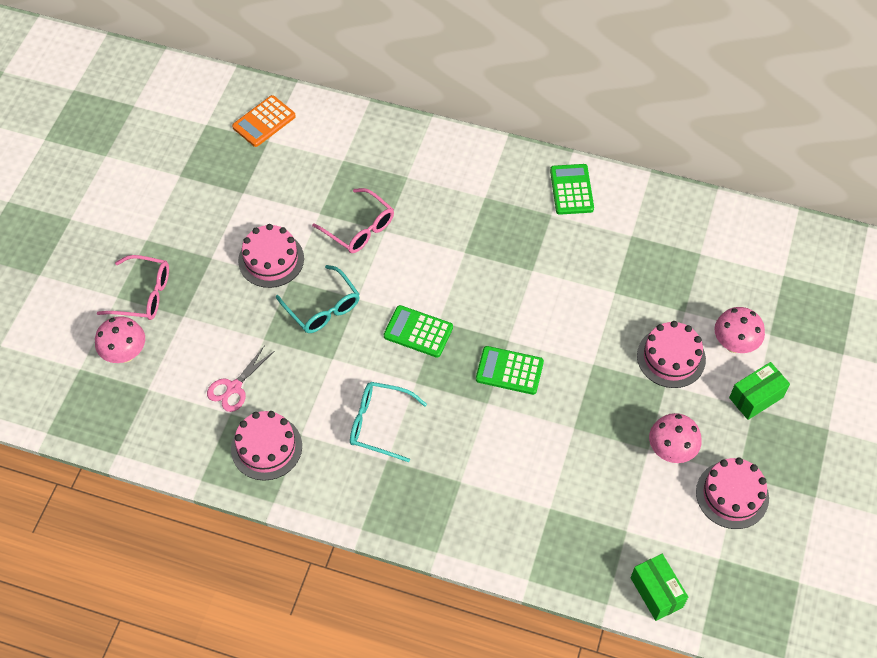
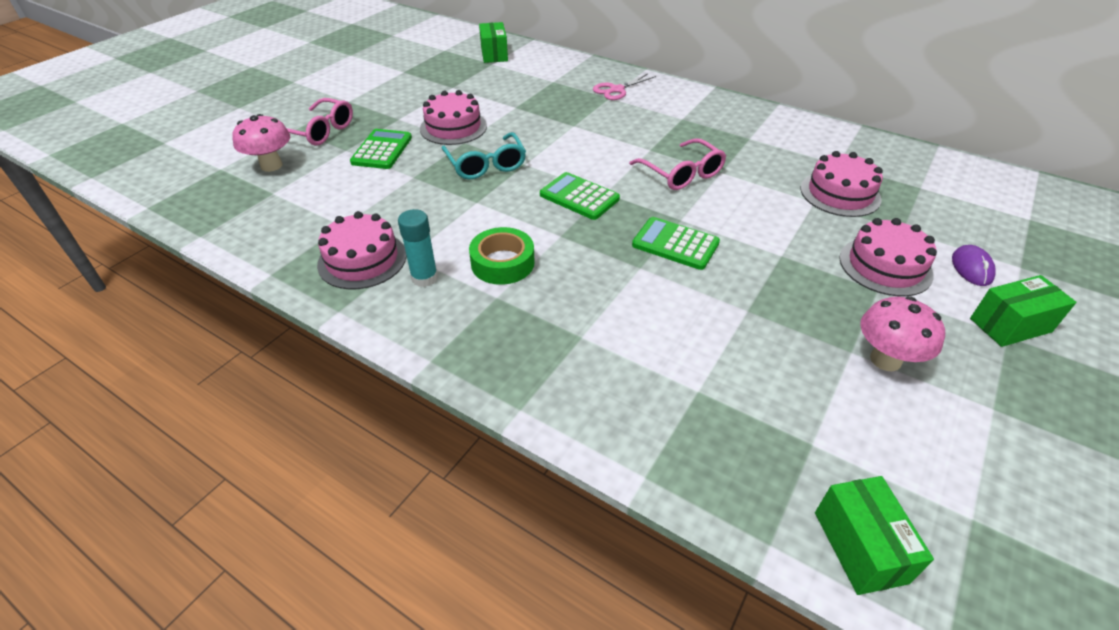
camera: 15 degrees right, 15 degrees down
pink scissors [207,345,274,412] -> pink scissors moved to [593,74,656,100]
orange calculator [232,95,296,147] -> green box [479,22,508,63]
pink glasses [312,188,394,253] -> pink glasses moved to [629,138,726,190]
turquoise glasses [350,382,427,462] -> green tape [469,227,535,285]
green calculator [550,164,594,215] -> green calculator moved to [350,129,412,169]
pink cake [696,458,769,529] -> pink cake moved to [801,151,883,217]
pink mushroom [714,307,765,353] -> purple mouse [952,245,996,286]
none -> turquoise glue stick [398,209,438,287]

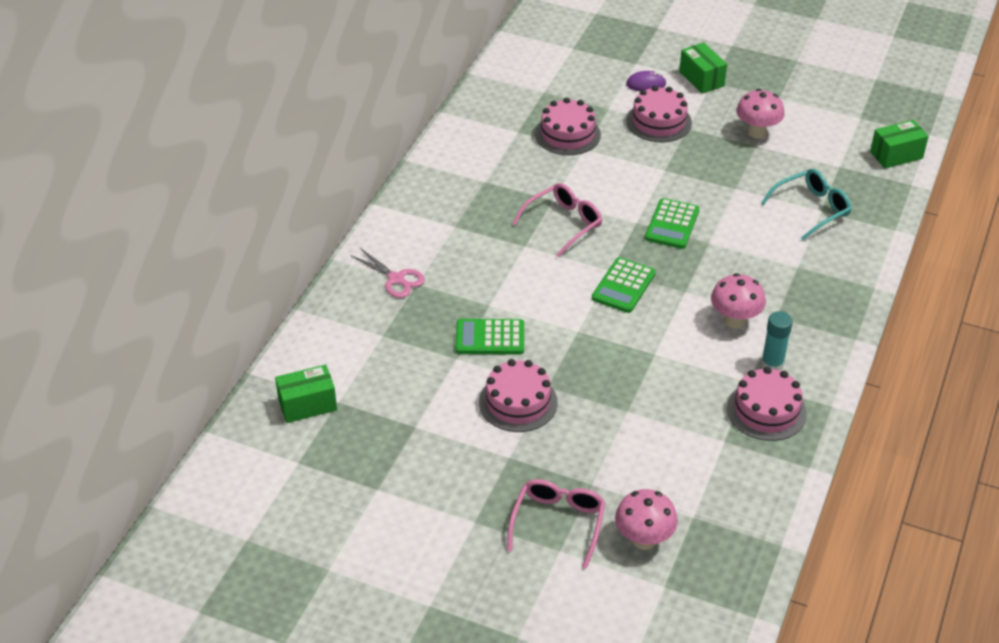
camera: 100 degrees left, 0 degrees up
green calculator [350,129,412,169] -> green calculator moved to [455,319,524,355]
turquoise glasses [442,132,526,179] -> turquoise glasses moved to [761,169,852,240]
green tape [469,227,535,285] -> pink mushroom [711,273,766,328]

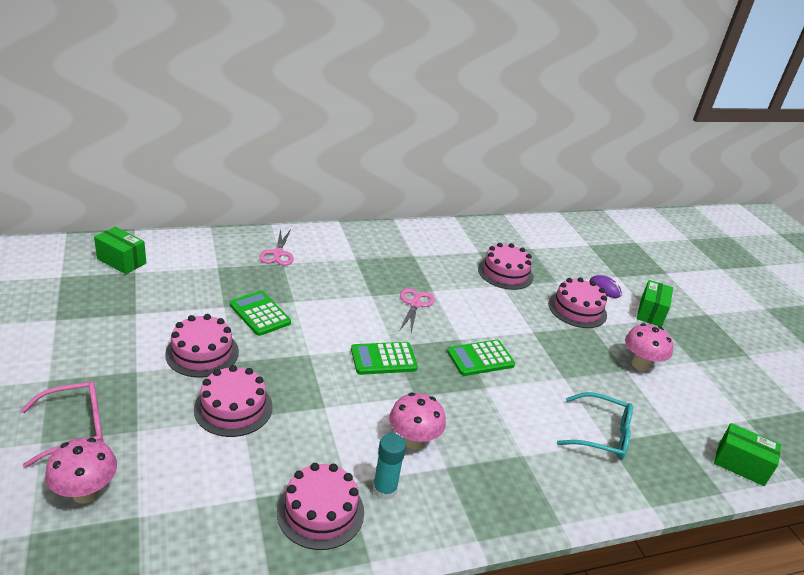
camera: 45 degrees right, 10 degrees down
pink glasses [513,183,602,257] -> pink scissors [400,288,435,333]
none -> pink cake [194,365,273,437]

